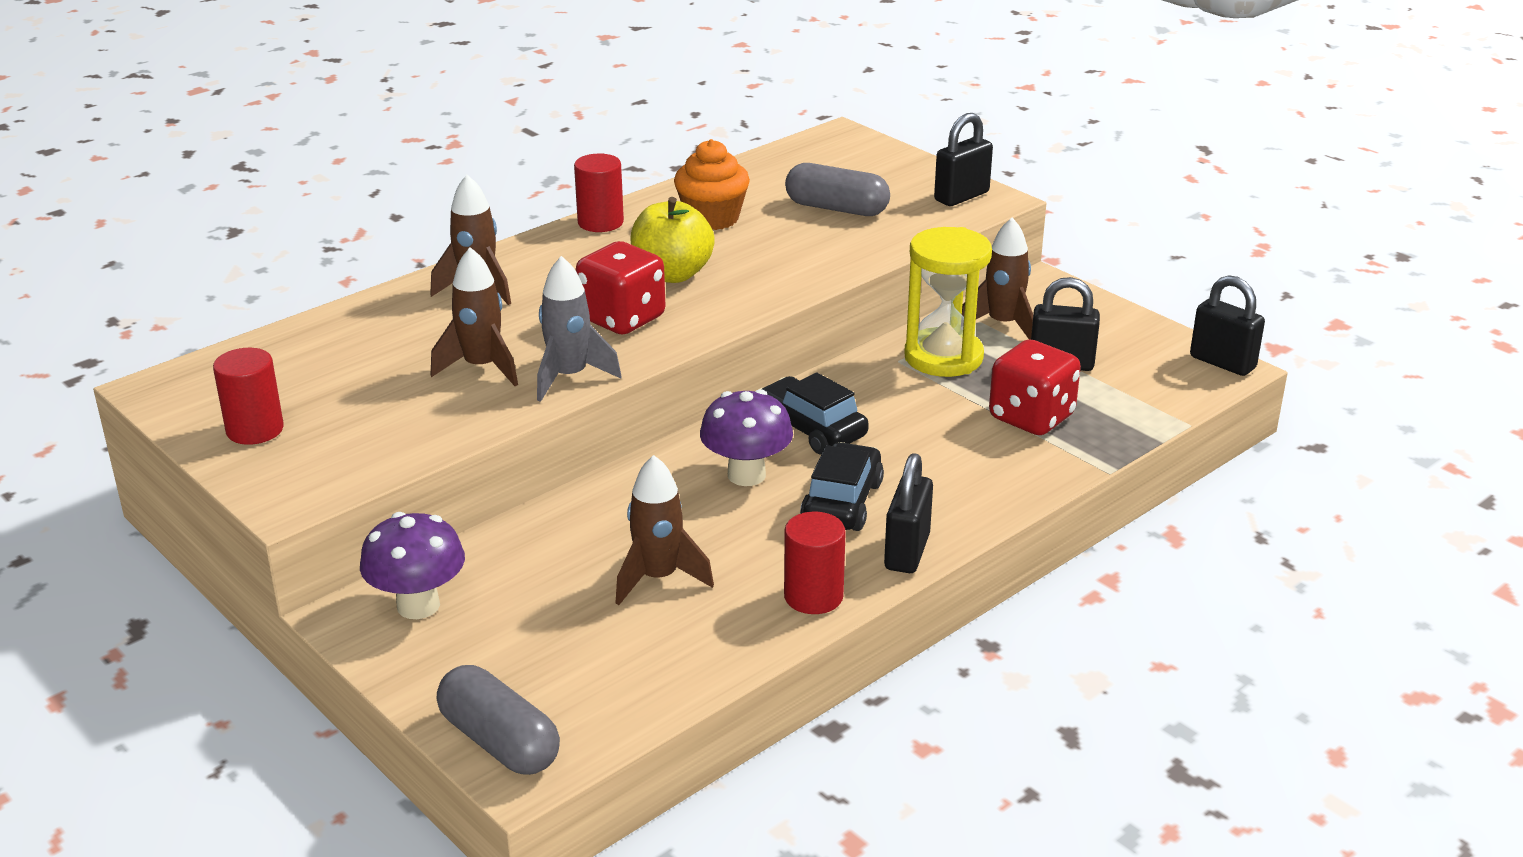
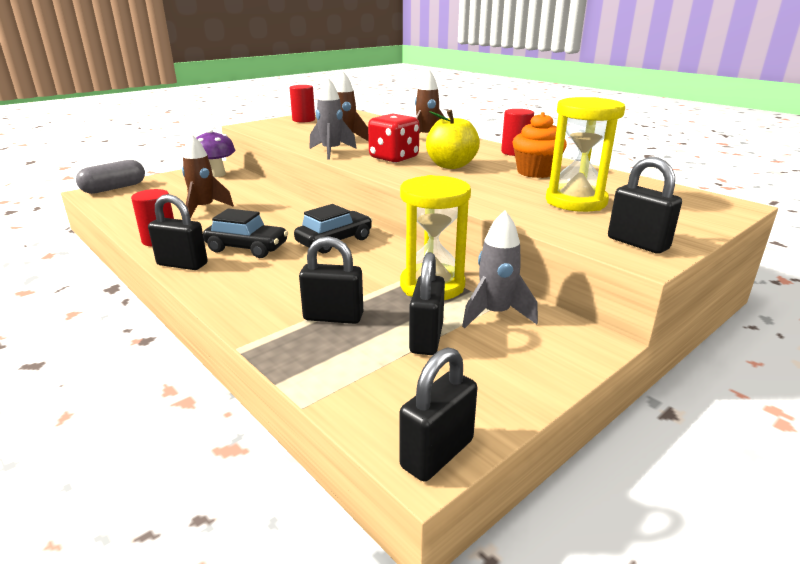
camera: 90 degrees right, 5 degrees down
purple mushroom [700,389,793,486] -> none
grey capsule [785,163,890,216] -> yellow hourglass [546,97,625,212]
brown rocket [962,218,1033,340] -> grey rocket [462,210,538,328]
red dice [989,340,1081,435] -> black padlock [299,236,363,324]

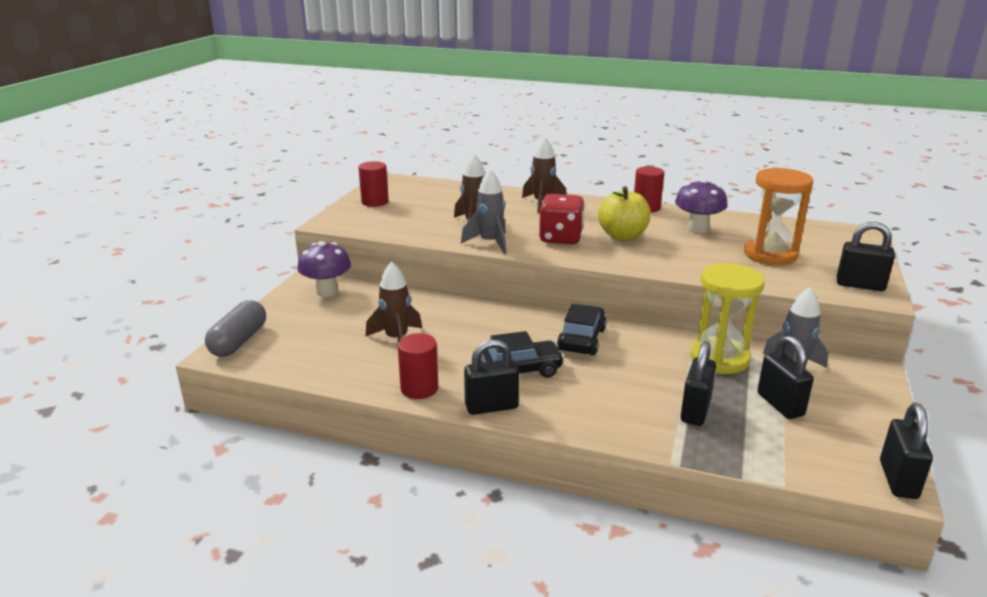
camera: 30 degrees left, 0 degrees up
black padlock [299,236,363,324] -> black padlock turned 45 degrees counterclockwise [680,341,716,426]
orange cupcake [512,112,567,178] -> purple mushroom [675,179,727,233]
yellow hourglass [546,97,625,212] -> orange hourglass [744,167,813,265]

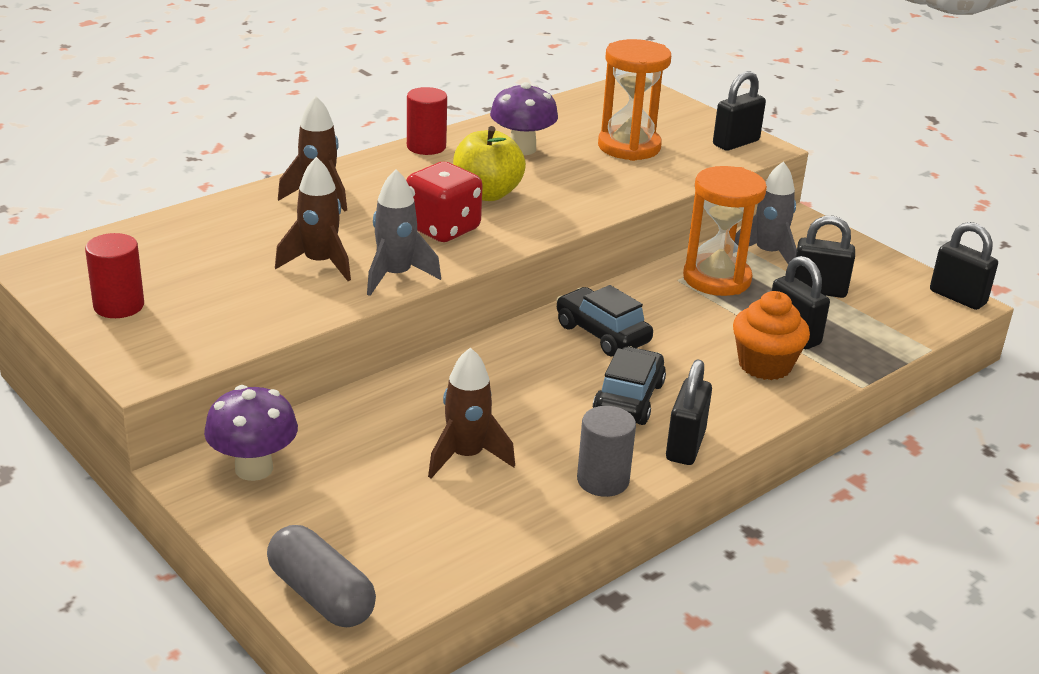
camera: 60 degrees left, 5 degrees up
red cylinder [398,333,438,399] -> grey cylinder [577,406,636,497]
yellow hourglass [690,263,765,374] -> orange hourglass [683,166,767,296]
none -> orange cupcake [733,291,810,380]

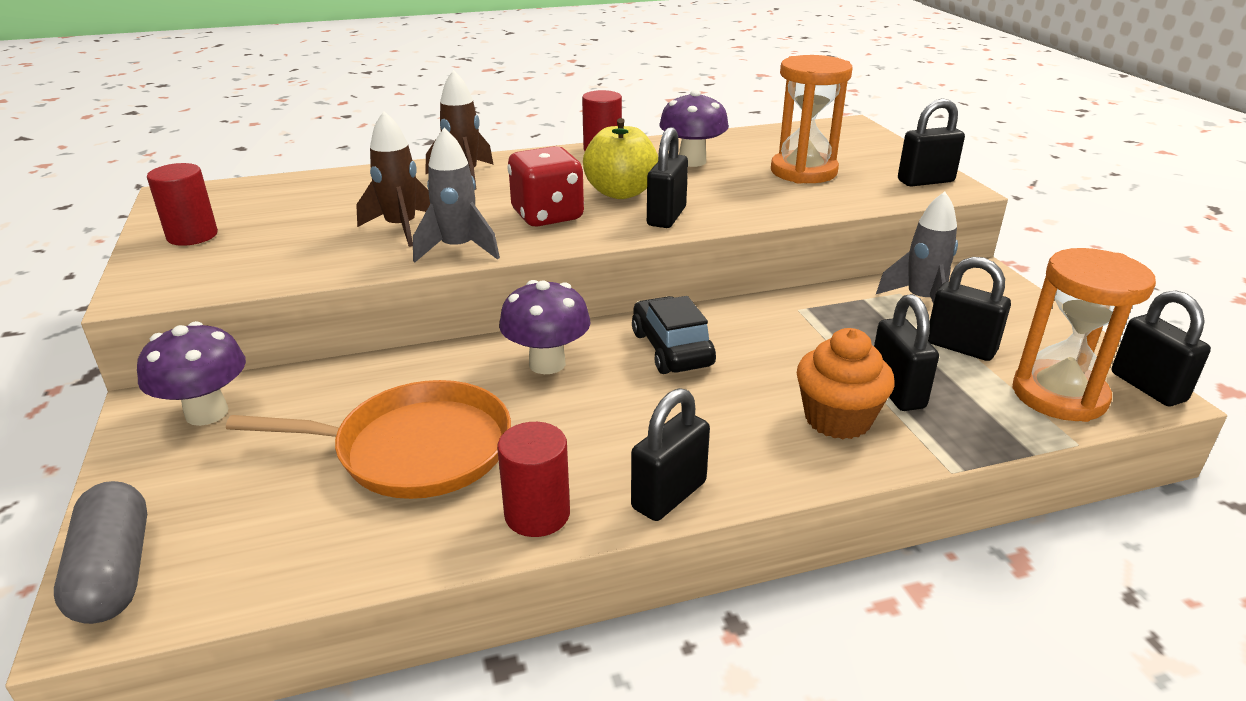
camera: 25 degrees right, 0 degrees up
brown rocket [428,347,515,478] -> orange pan [226,380,511,499]
grey cylinder [577,406,636,497] -> red cylinder [497,422,570,537]
black car [593,346,666,425] -> none
orange hourglass [683,166,767,296] -> orange hourglass moved to [1012,248,1156,422]
none -> purple mushroom [499,280,591,374]
none -> black padlock [647,127,688,228]

